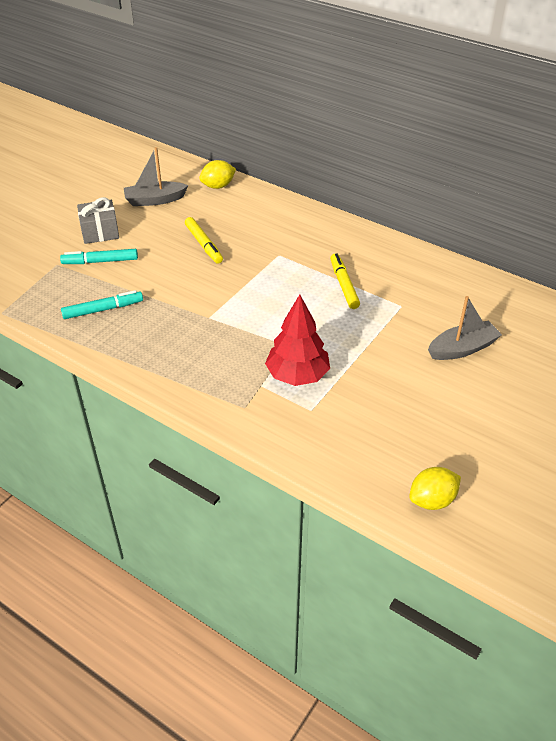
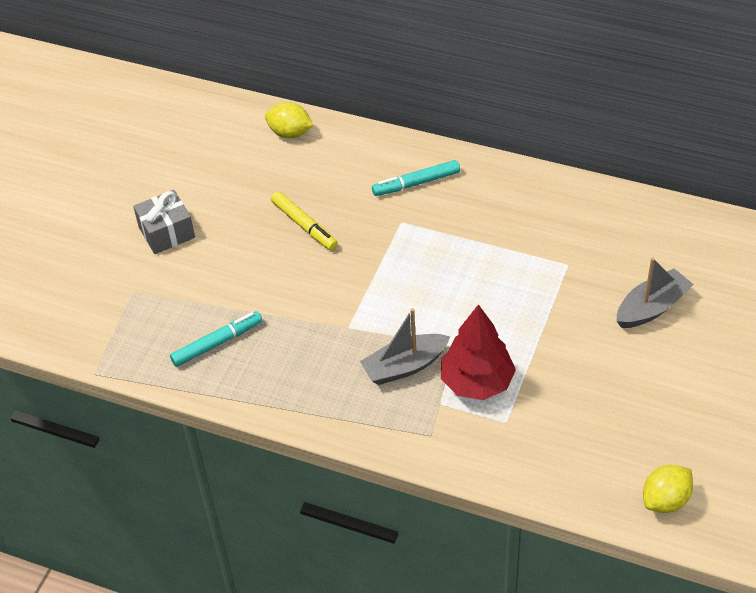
camera: 10 degrees left, 5 degrees up
turquoise marker [60,249,138,264] -> turquoise marker moved to [372,160,460,196]
grey boat [124,147,188,206] -> grey boat moved to [360,308,450,385]
yellow lemon [199,160,236,189] -> yellow lemon turned 60 degrees clockwise [265,102,314,138]
yellow marker [330,253,360,309] -> none

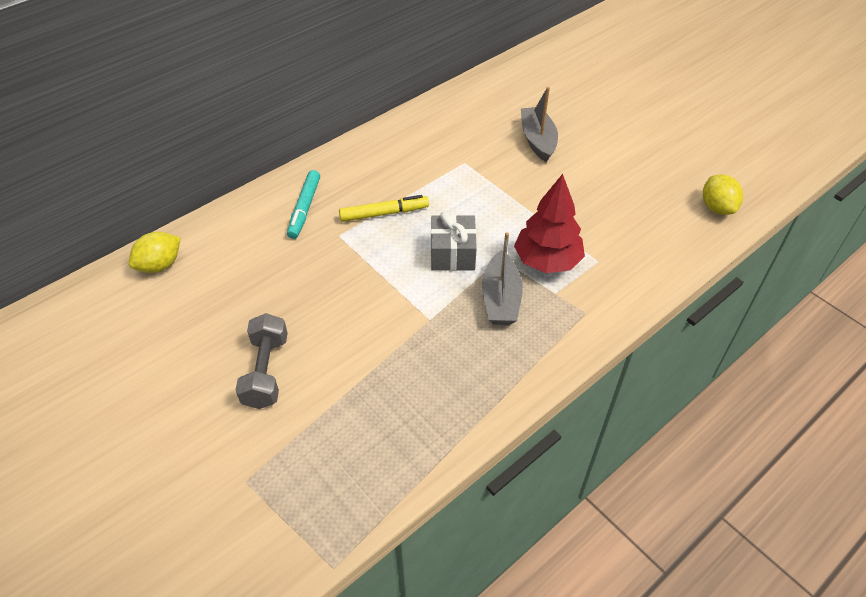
camera: 65 degrees left, 0 degrees up
grey gift [133,190,195,254] -> grey gift moved to [431,212,477,271]
turquoise marker [170,311,262,367] -> none
yellow marker [271,191,338,250] -> yellow marker moved to [339,195,429,222]
none -> grey dumbbell [236,313,288,409]

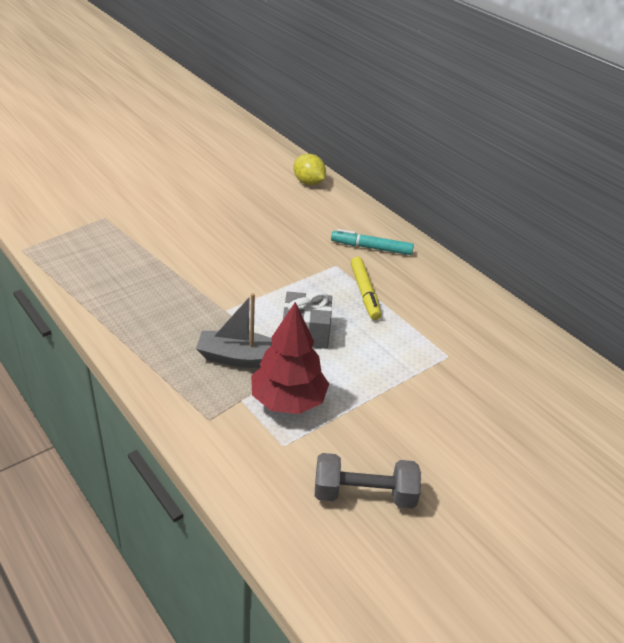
camera: 90 degrees right, 10 degrees down
grey dumbbell [236,313,288,409] -> grey dumbbell moved to [315,453,421,509]
grey boat [521,87,558,162] -> none
yellow lemon [703,174,743,215] -> none

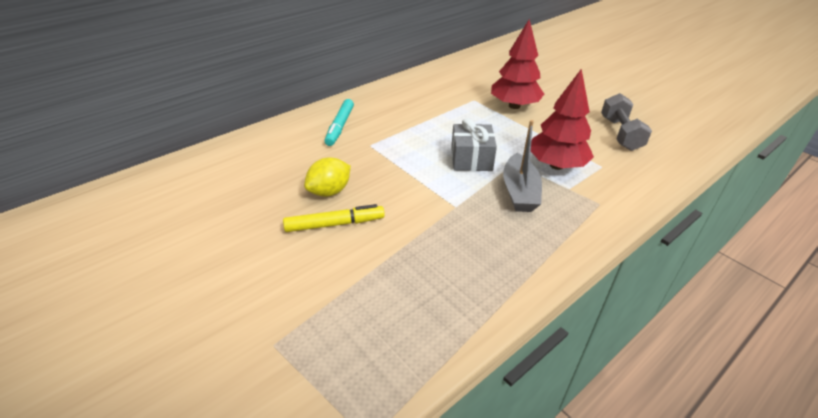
camera: 90 degrees left, 0 degrees up
yellow lemon [293,154,326,185] -> yellow lemon moved to [304,157,351,197]
yellow marker [351,257,381,320] -> yellow marker moved to [283,204,385,232]
none -> red tree [491,19,544,109]

